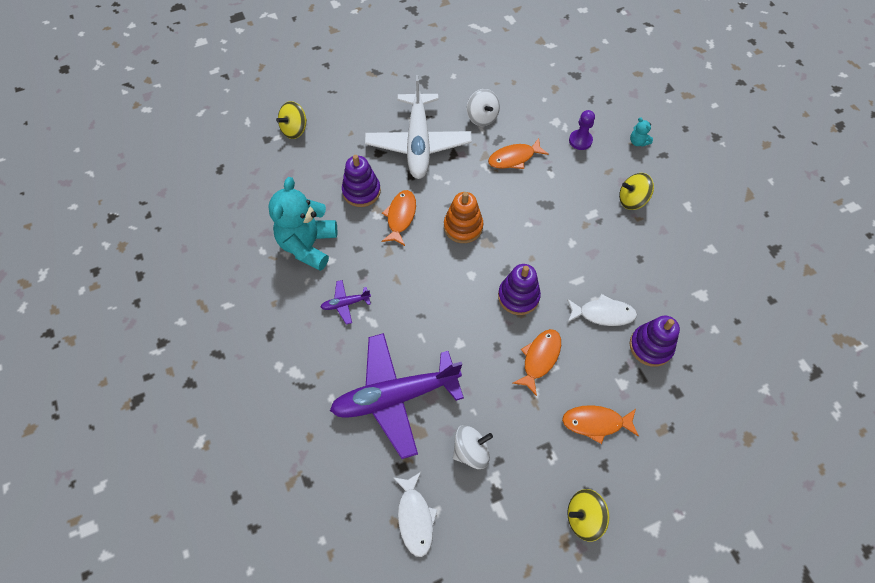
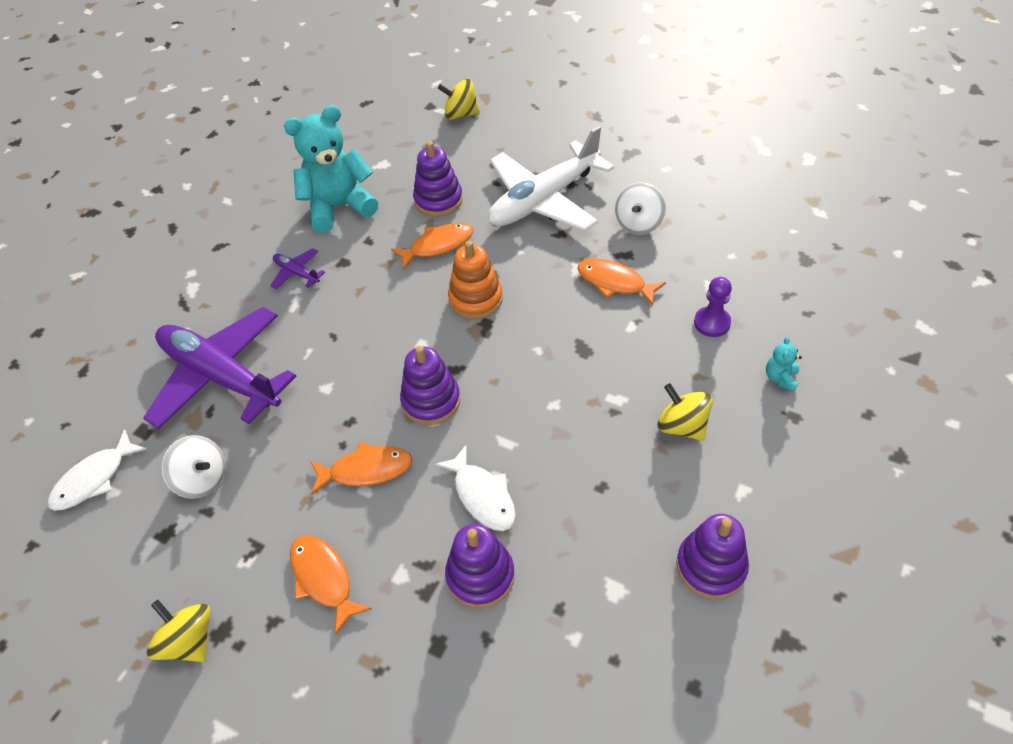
camera: 55 degrees right, 10 degrees down
none -> purple stacking toy [676,514,749,599]

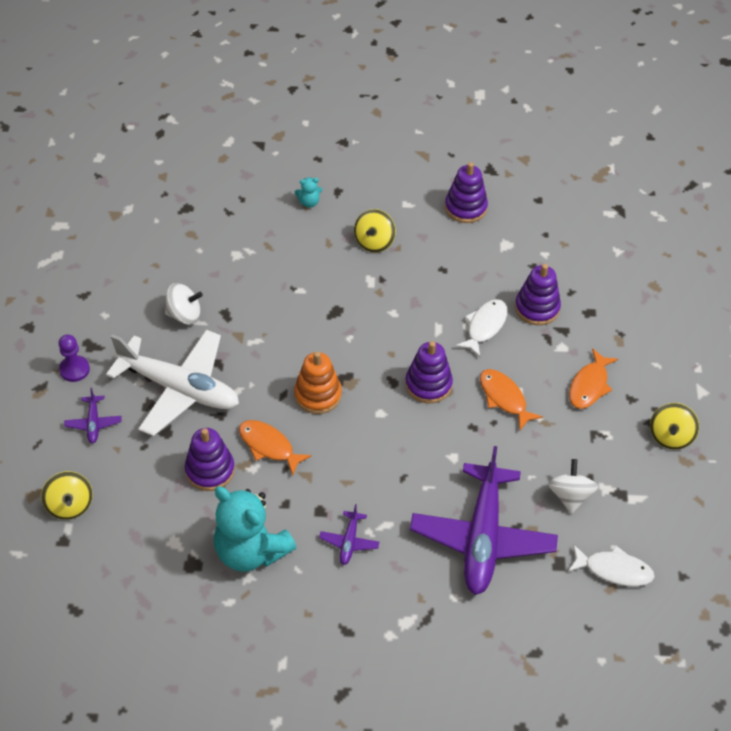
camera: 120 degrees left, 0 degrees up
orange fish [577,259,666,306] -> none
purple pawn [694,277,732,337] -> purple pawn moved to [59,335,90,382]
none -> purple plane [64,388,122,444]

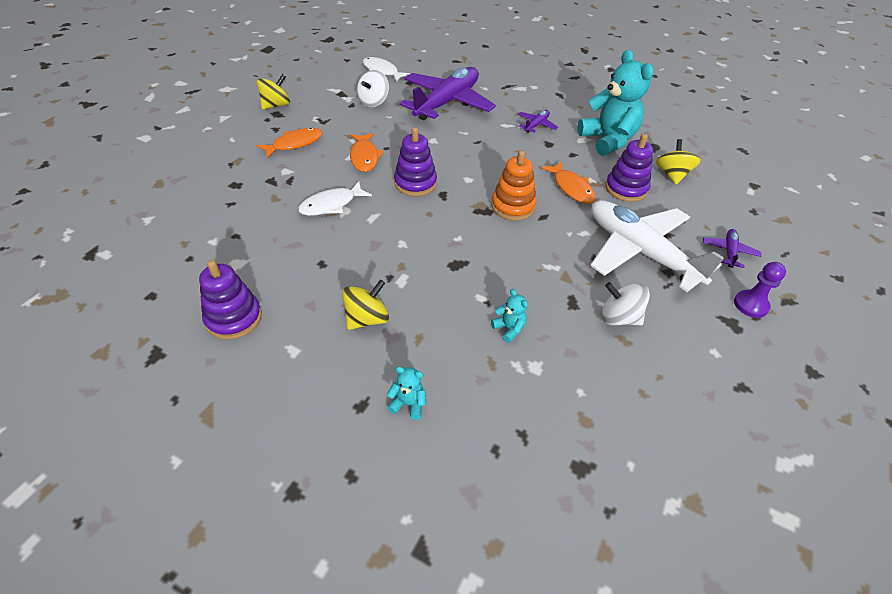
camera: 155 degrees left, 5 degrees down
yellow spinning top [41,471,93,520] -> yellow spinning top moved to [656,139,701,185]
purple stacking toy [515,264,561,325] -> none
none -> turquoise teddy bear [491,289,528,343]

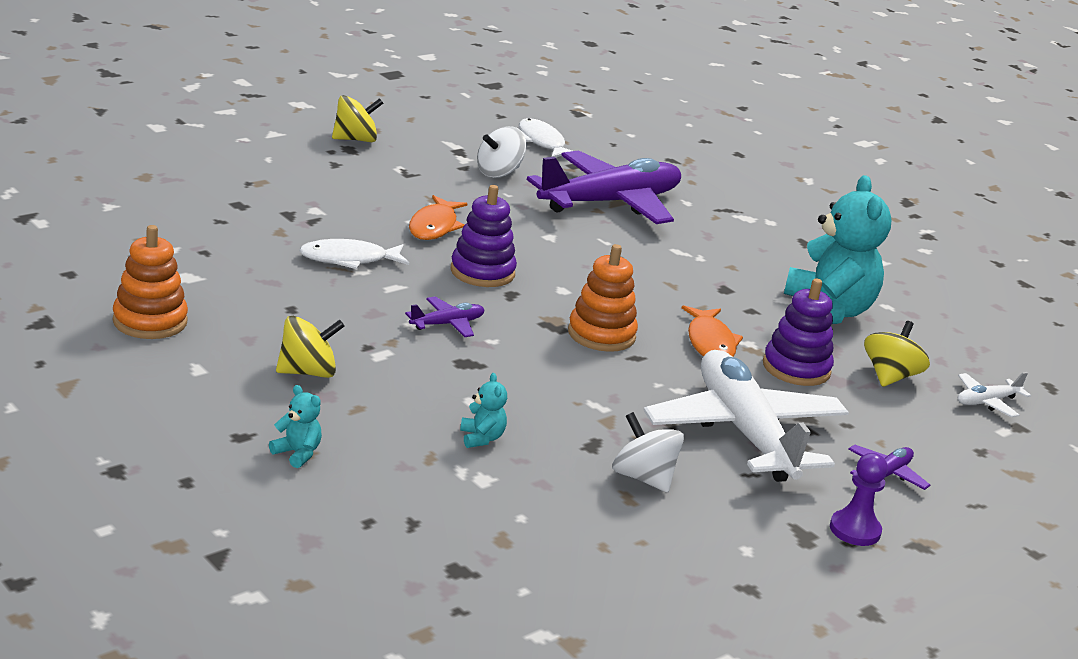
camera: 20 degrees right, 20 degrees down
purple stacking toy [199,260,262,340] -> orange stacking toy [113,225,188,339]
orange fish [256,128,322,158] -> none
purple plane [518,110,558,133] -> purple plane moved to [405,297,484,337]
none -> white plane [958,372,1031,417]

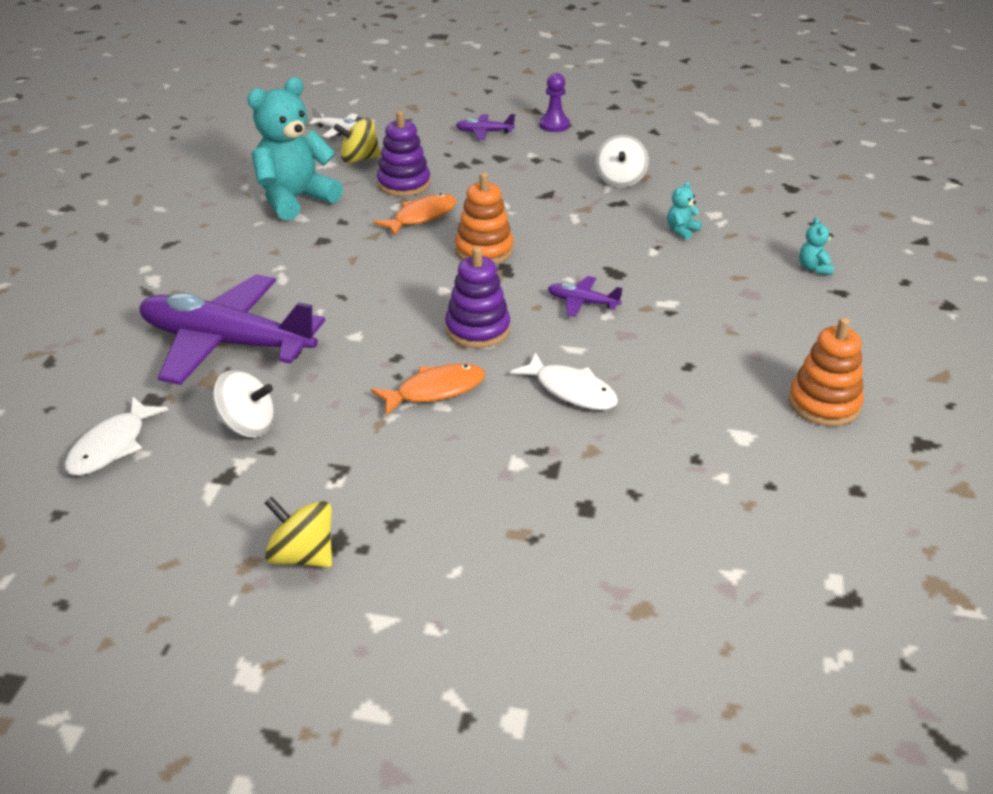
camera: 125 degrees left, 10 degrees up
yellow spinning top [276,316,345,378] -> none
white plane [643,350,849,482] -> none

